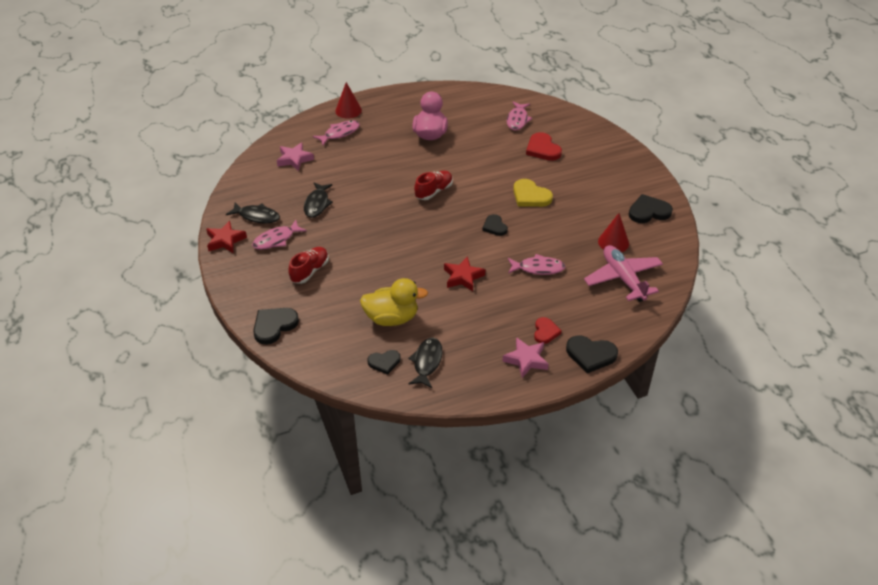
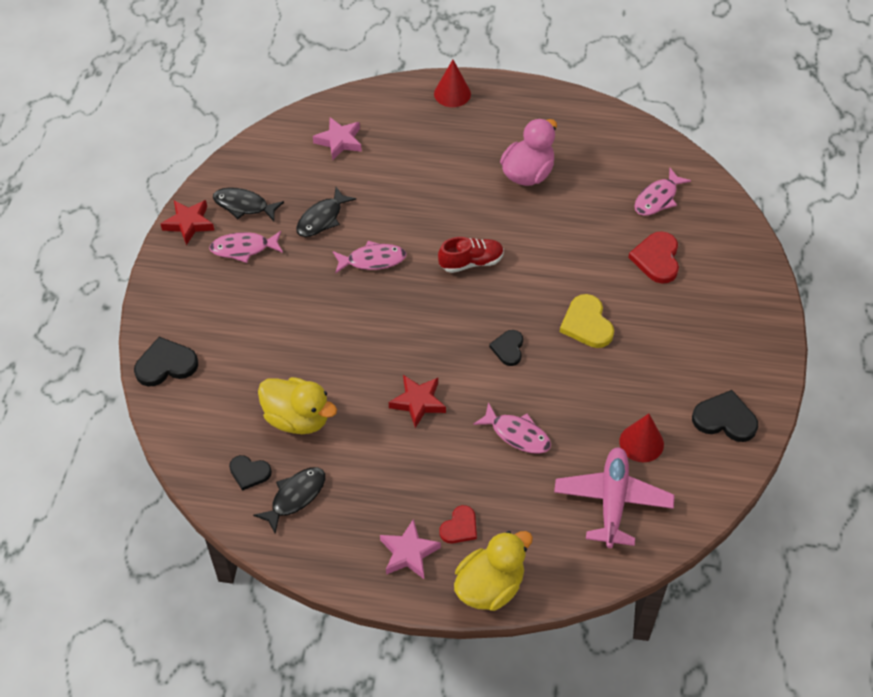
camera: 30 degrees right, 10 degrees up
black fish [226,202,280,223] -> black fish turned 150 degrees clockwise [213,187,284,221]
red shoe [288,247,329,284] -> none
pink fish [313,120,360,145] -> pink fish moved to [333,241,407,274]
black heart [566,335,618,373] -> yellow duck [454,531,533,611]

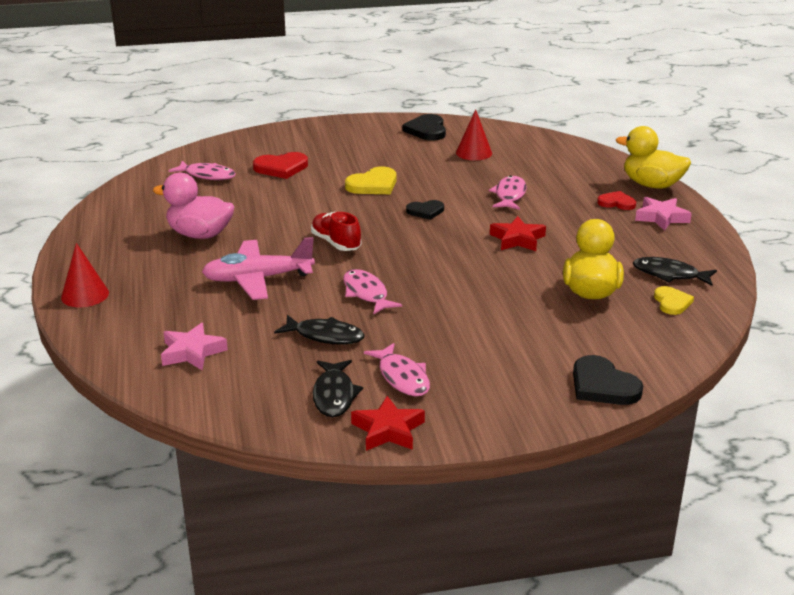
camera: 110 degrees left, 25 degrees down
black heart [229,455,272,491] -> yellow heart [654,286,694,315]
pink plane [554,447,675,548] -> pink plane moved to [202,237,315,300]

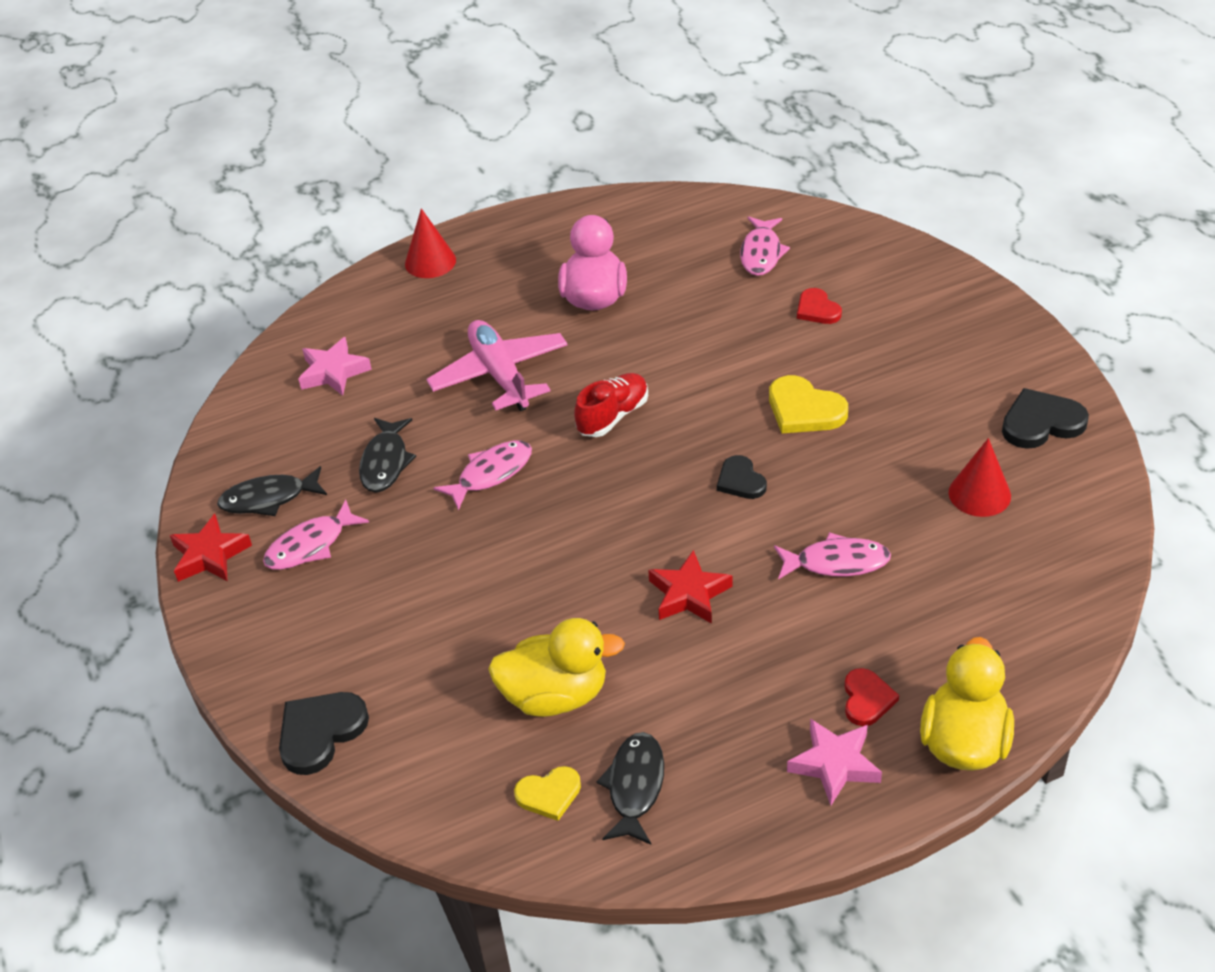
camera: 80 degrees right, 15 degrees up
red heart [253,152,308,179] -> red heart [797,288,842,324], size x0.64

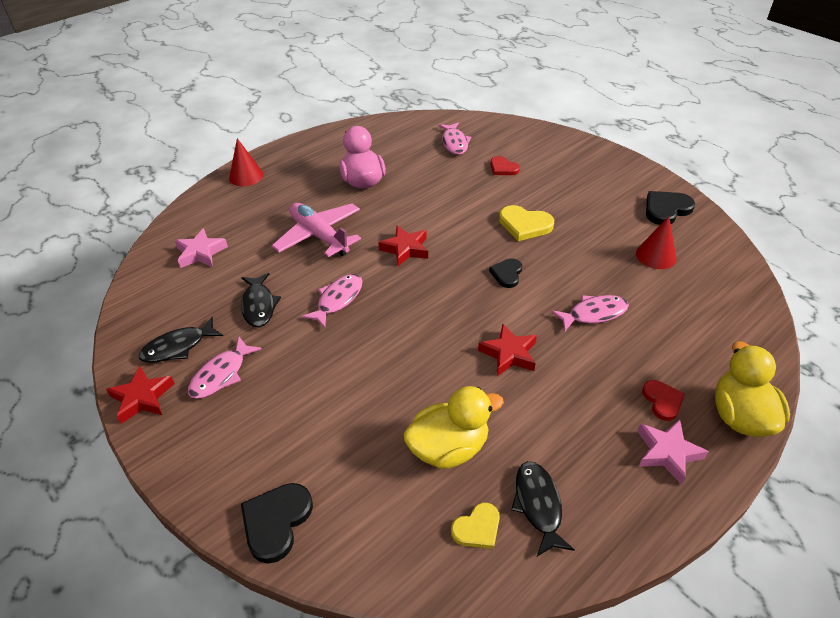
camera: 20 degrees left, 0 degrees up
red shoe [574,373,648,437] -> red star [378,226,428,266]
black heart [717,455,767,499] -> black heart turned 60 degrees clockwise [489,258,522,288]

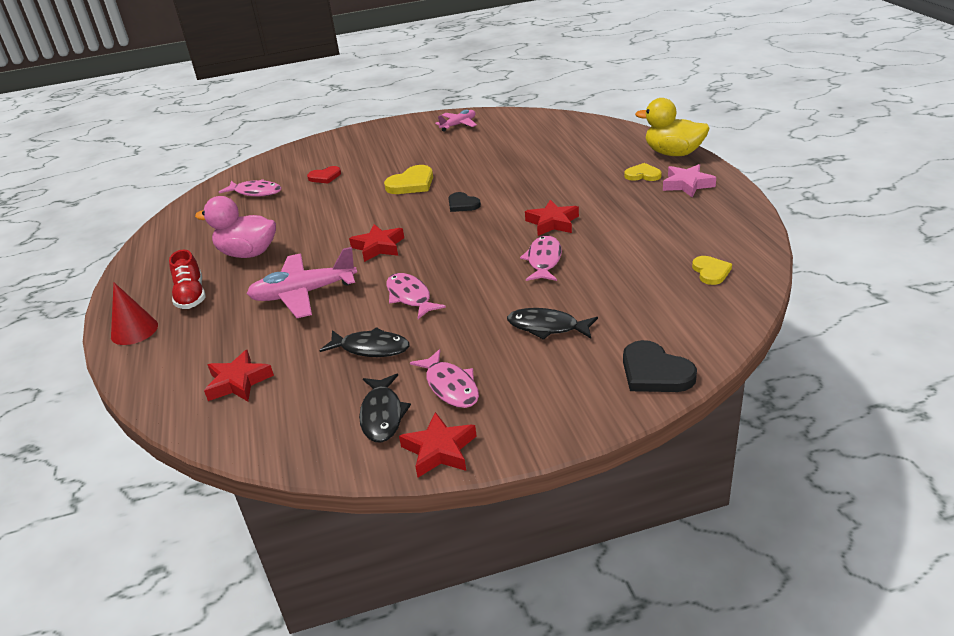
camera: 60 degrees left, 10 degrees down
pink star [175,228,228,268] -> red star [204,350,274,401]
yellow duck [403,386,504,469] -> none
black fish [511,461,575,556] -> black fish moved to [507,308,598,340]
pink fish [551,295,629,332] -> pink fish moved to [520,235,562,281]
red cone [636,216,676,269] -> none
red heart [642,380,685,421] -> yellow heart [624,163,662,181]
black heart [646,191,695,225] -> pink plane [435,110,477,132]
none -> red shoe [169,249,206,309]

